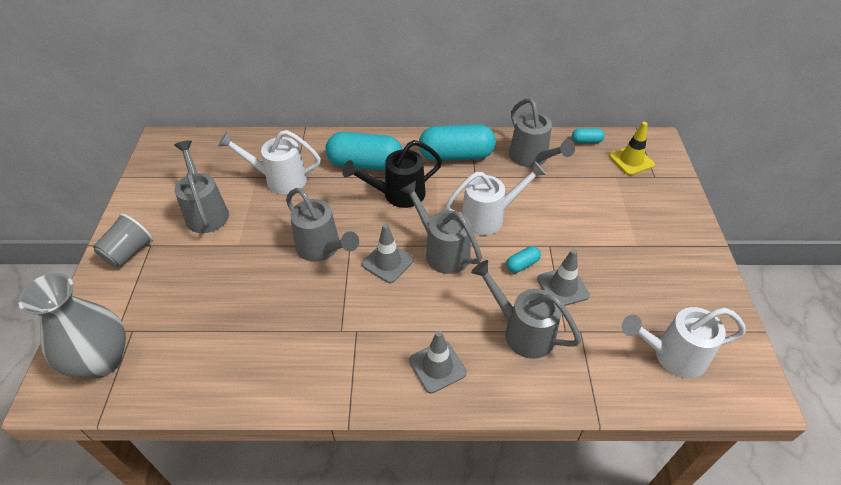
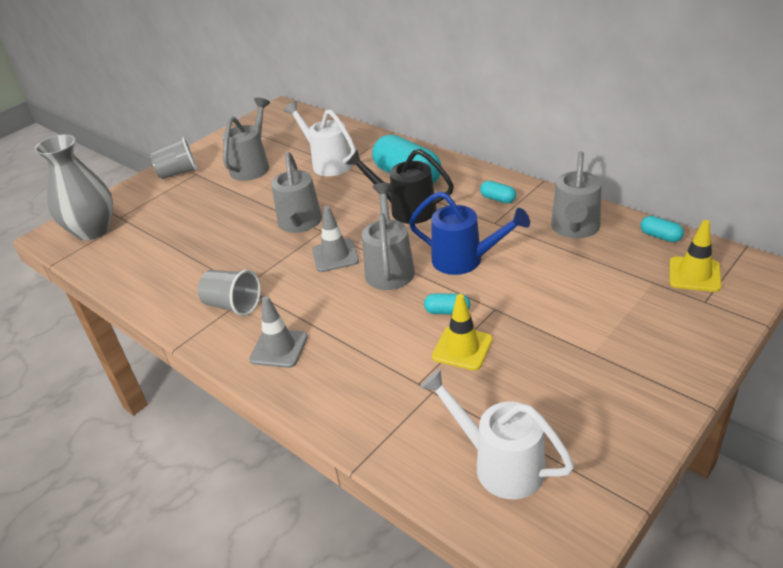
camera: 45 degrees right, 10 degrees down
turquoise capsule [419,124,496,161] -> turquoise capsule [480,181,516,204], size x0.43
white watering can [445,161,546,235] -> blue watering can [409,191,530,275]
grey watering can [471,260,581,359] -> none
grey traffic cone [537,249,590,306] -> yellow traffic cone [432,294,493,370]
none -> grey cup [198,270,261,316]

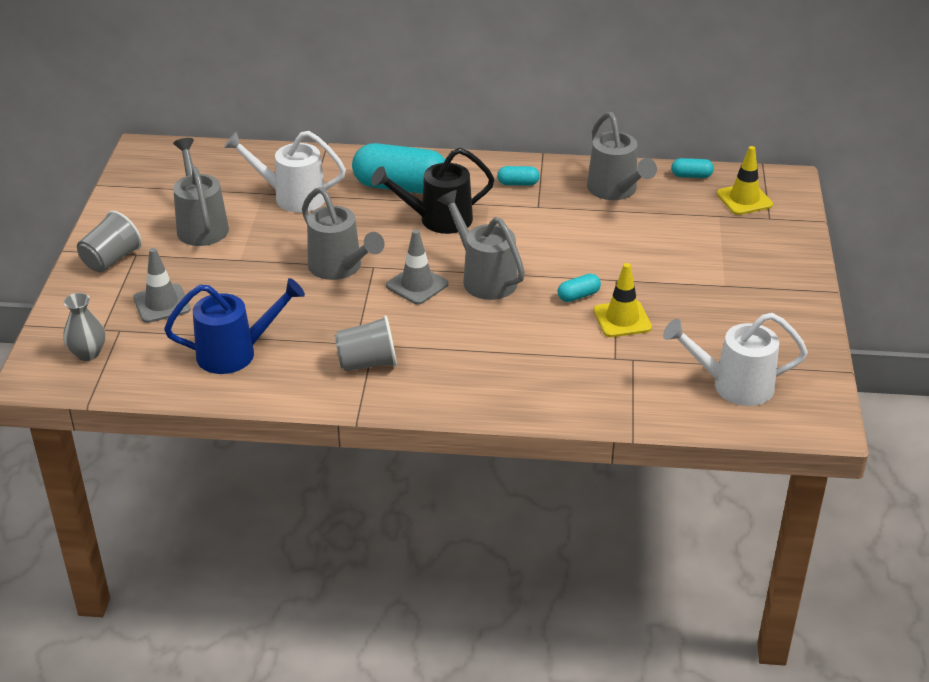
camera: 40 degrees left, 0 degrees up
grey vase [34,134,113,240] -> grey vase [63,293,105,361], size x0.52
grey traffic cone [249,296,308,368] -> grey traffic cone moved to [133,248,191,323]
blue watering can [409,191,530,275] -> blue watering can moved to [164,278,305,374]

